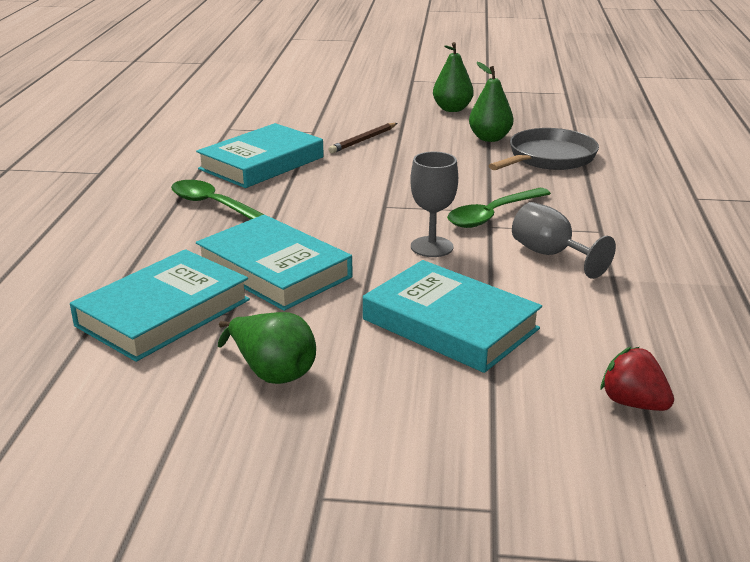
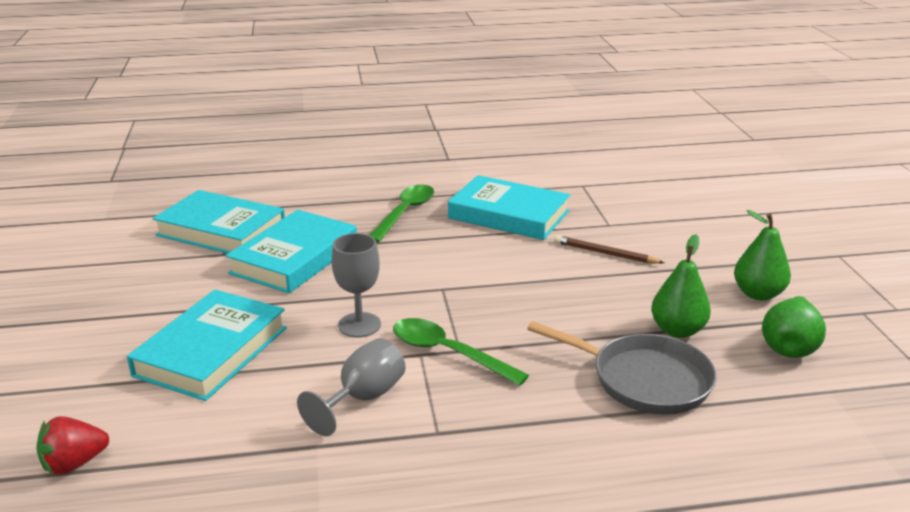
camera: 75 degrees right, 0 degrees up
green pear [218,312,316,384] -> green pear moved to [762,296,826,358]
red strawberry [601,347,674,411] -> red strawberry turned 150 degrees counterclockwise [36,416,109,475]

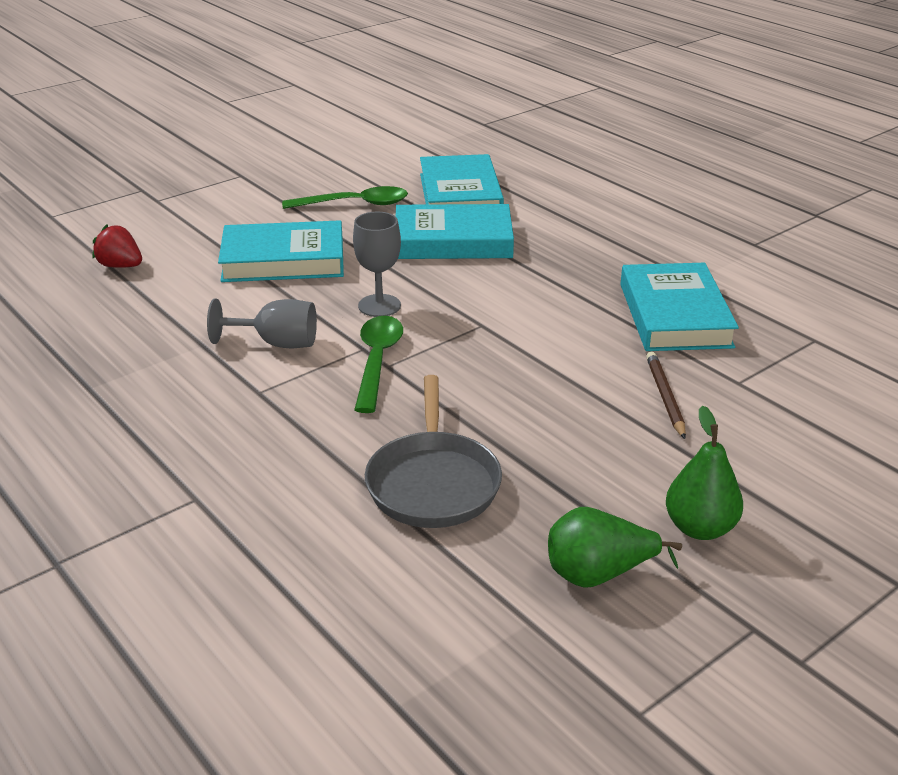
camera: 60 degrees right, 5 degrees up
green spoon [370,185,434,243] -> green spoon moved to [282,186,408,209]
green pear [651,234,711,338] -> none

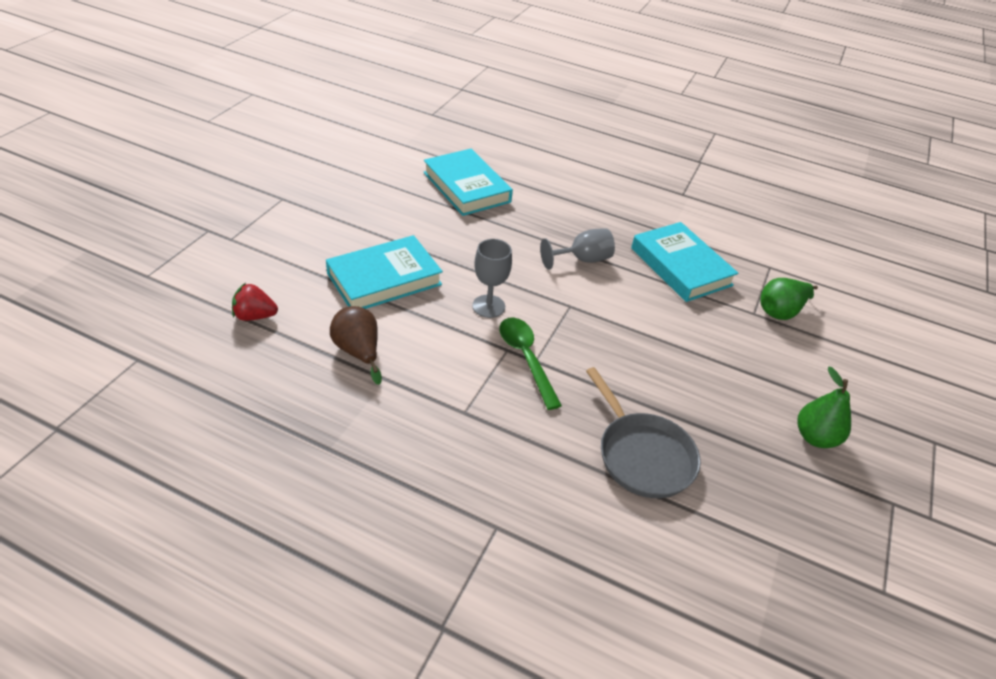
camera: 30 degrees left, 10 degrees up
grey goblet [207,298,317,348] -> grey goblet moved to [540,228,615,270]
green spoon [282,186,408,209] -> none
turquoise book [396,204,514,259] -> none
green pear [548,507,682,588] -> green pear moved to [760,278,818,320]
brown pencil [646,351,686,439] -> none
none -> brown pear [330,306,382,385]

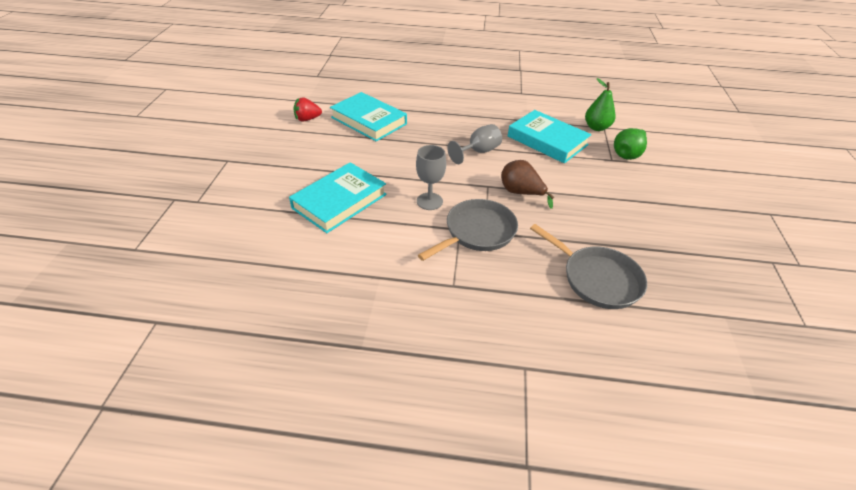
camera: 15 degrees left, 0 degrees up
red strawberry [232,283,278,321] -> red strawberry moved to [293,97,322,122]
brown pear [330,306,382,385] -> brown pear moved to [501,160,554,209]
green spoon [500,317,562,410] -> grey pan [418,199,518,261]
green pear [797,367,851,448] -> green pear moved to [585,78,615,131]

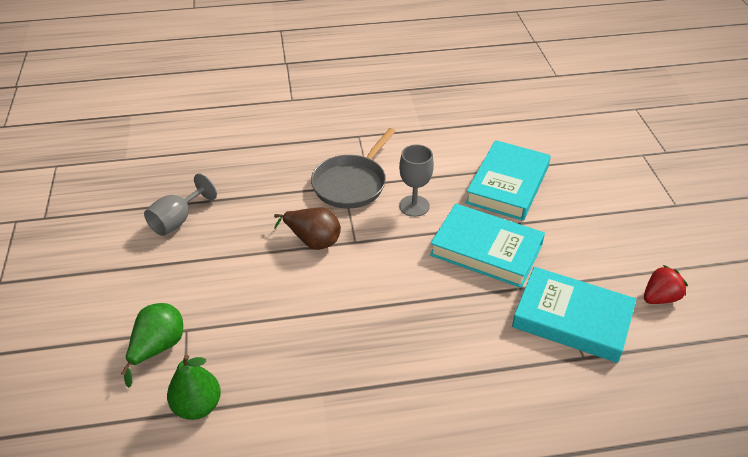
camera: 165 degrees right, 0 degrees up
grey goblet [447,124,502,164] -> grey goblet moved to [144,174,217,236]
turquoise book [508,110,592,163] -> turquoise book moved to [430,204,545,288]
grey pan [530,224,647,309] -> none

